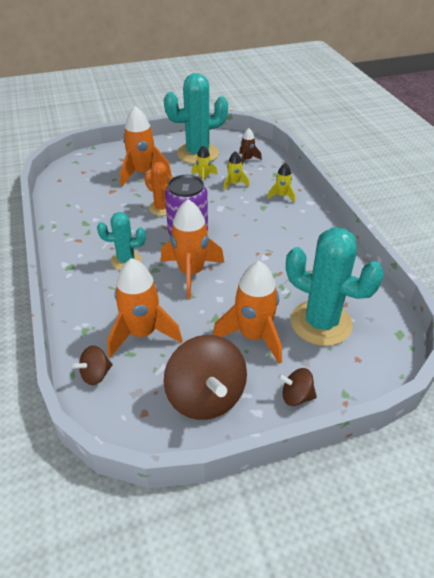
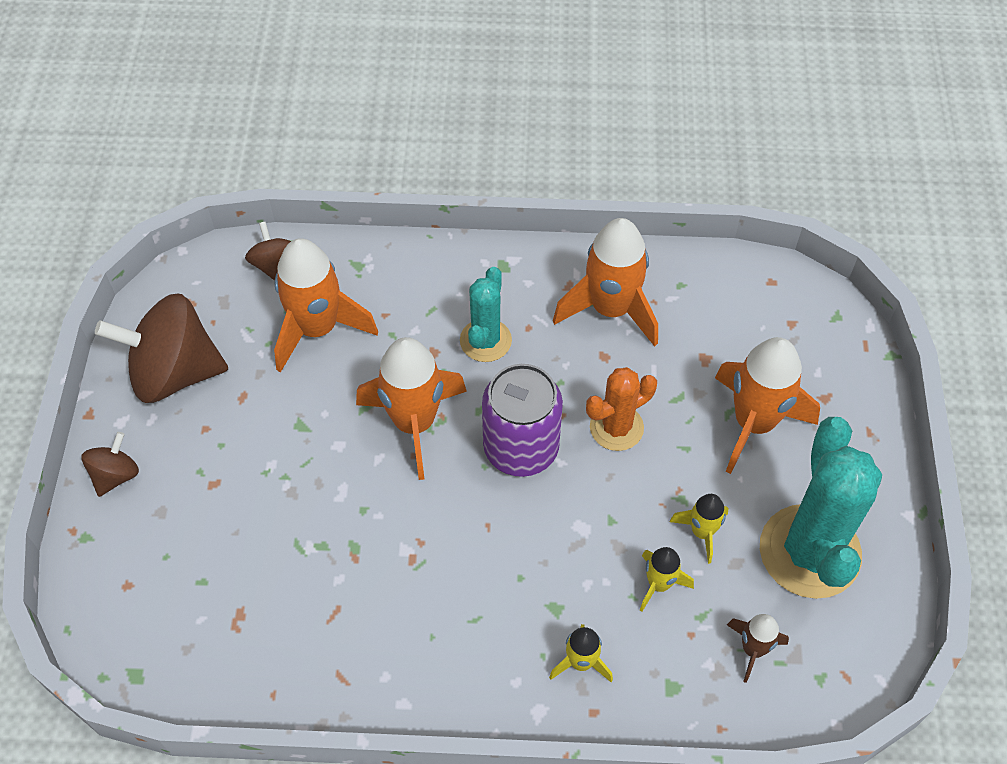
camera: 110 degrees right, 15 degrees up
orange rocket [213,261,282,364] -> orange rocket moved to [553,218,658,347]
turquoise cactus [286,227,384,346] -> none

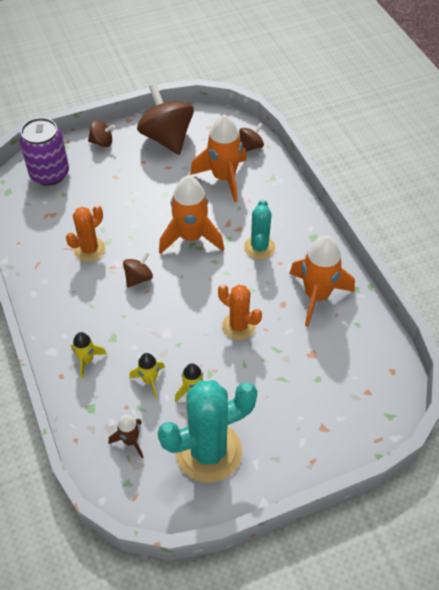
camera: 65 degrees right, 5 degrees down
turquoise cactus [460,267,512,362] -> turquoise cactus turned 75 degrees counterclockwise [244,199,275,260]
purple can [482,364,563,477] -> purple can moved to [19,118,69,186]
orange rocket [715,337,820,474] -> none
none -> orange cactus [66,205,105,262]
none -> brown spinning top [123,252,153,288]

